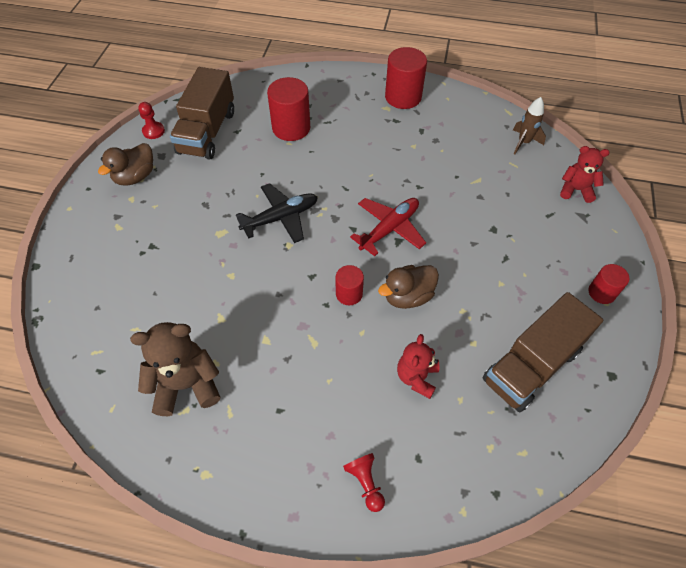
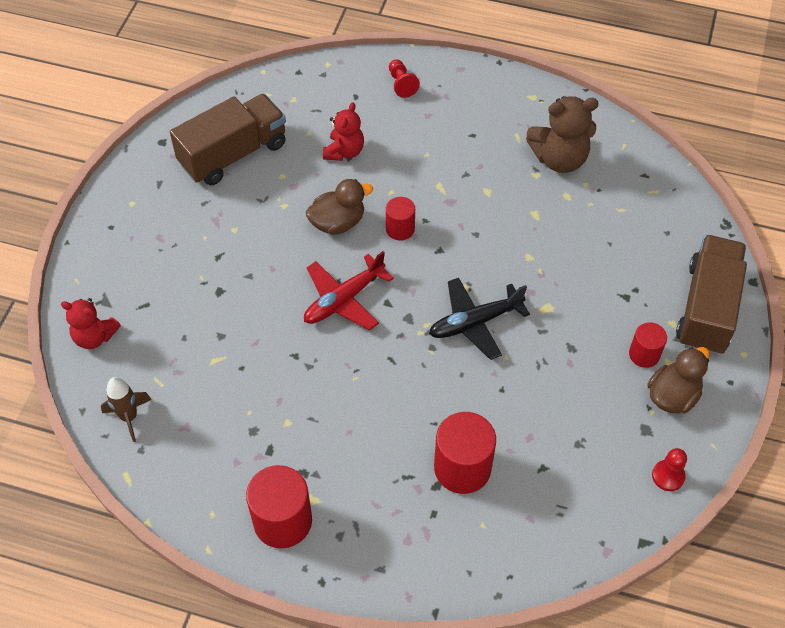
camera: 175 degrees left, 0 degrees up
brown truck [170,67,234,160] -> brown truck moved to [676,235,747,355]
red cylinder [588,264,630,304] -> red cylinder moved to [629,322,667,368]

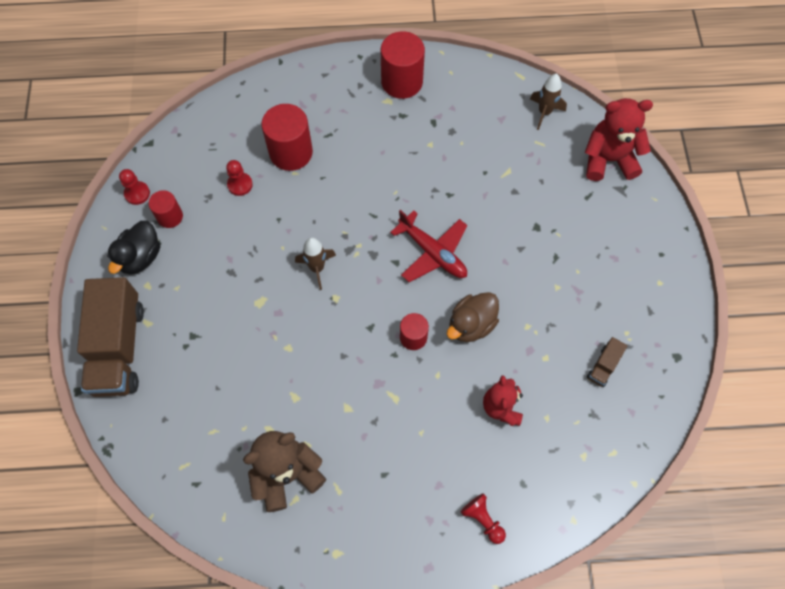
camera: 160 degrees right, 10 degrees up
red teddy bear [61,298,121,349] -> red teddy bear [585,98,653,181], size x1.54
brown truck [170,94,286,185] -> brown truck [587,337,627,387], size x0.42
red plane [304,251,394,330] -> red plane turned 105 degrees clockwise [390,210,467,282]
black plane [429,278,530,360] -> brown rocket [295,237,336,290]
red cylinder [629,322,667,368] -> red cylinder moved to [149,190,183,228]
brown duck [647,347,710,414] -> black duck [107,221,160,275]
none -> red pawn [226,160,253,196]

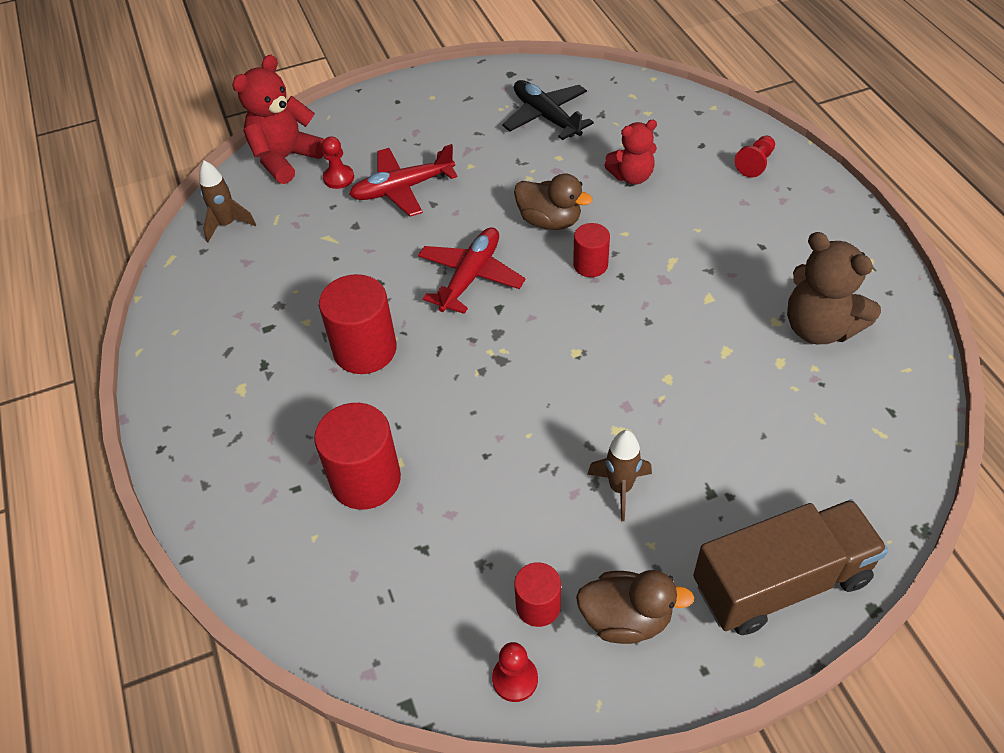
camera: 105 degrees left, 15 degrees down
black duck [107,221,160,275] -> brown duck [576,570,694,644]
red pawn [226,160,253,196] -> red pawn moved to [322,136,354,189]
brown rocket [295,237,336,290] -> brown rocket moved to [587,430,652,521]
red cylinder [381,31,425,99] -> red cylinder moved to [319,274,397,374]
red teddy bear [585,98,653,181] -> red teddy bear turned 60 degrees clockwise [232,55,324,184]
brown truck [587,337,627,387] -> black plane [502,80,594,140]
none -> red plane [349,144,458,217]

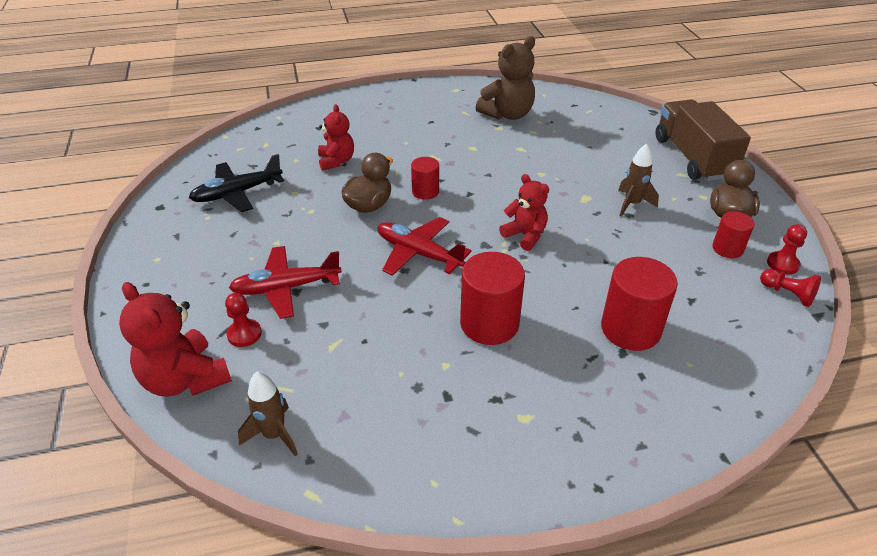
camera: 85 degrees left, 10 degrees down
red plane [349,144,458,217] -> red plane turned 90 degrees clockwise [229,246,342,319]
red pawn [735,136,775,178] -> red pawn moved to [760,269,821,307]
none -> red teddy bear [499,174,549,251]

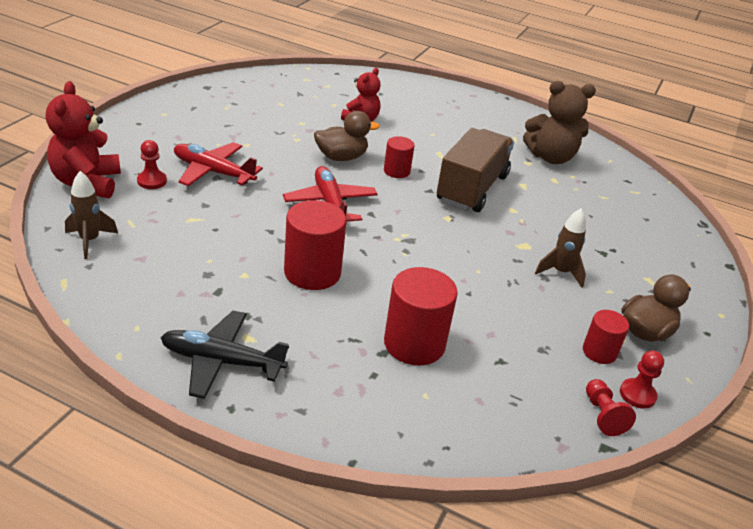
camera: 35 degrees right, 5 degrees down
black plane [189,154,284,212] -> black plane moved to [160,311,289,399]
red teddy bear [499,174,549,251] -> none
brown truck [656,99,751,181] -> brown truck moved to [437,128,514,212]

